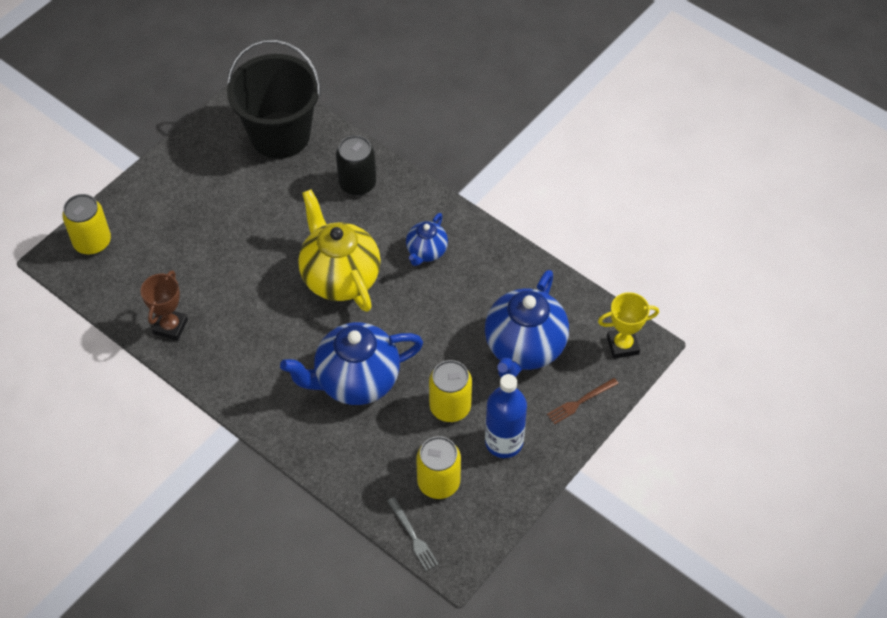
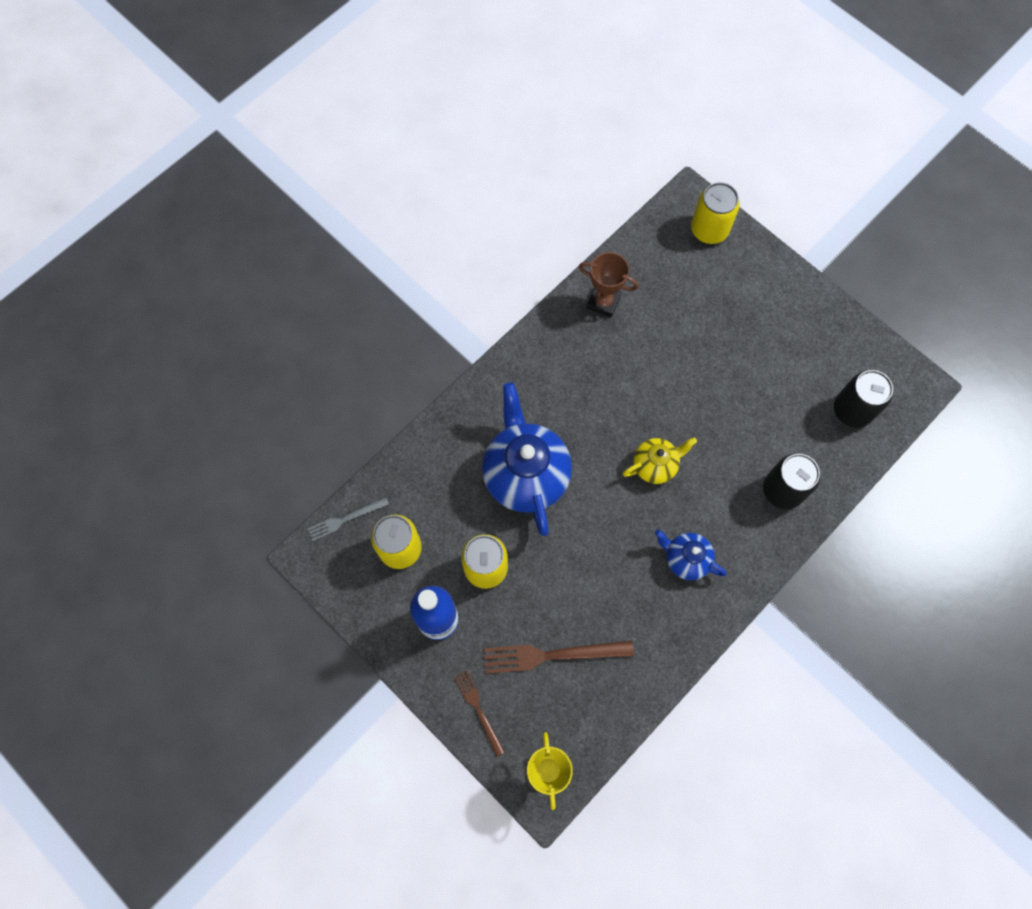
camera: 95 degrees right, 15 degrees up
black bucket [227,39,321,159] -> black can [834,370,893,428]
yellow teapot [298,190,381,312] -> yellow teapot [623,437,697,484], size x0.53
blue teapot [485,270,569,377] -> brown fork [483,641,634,674]

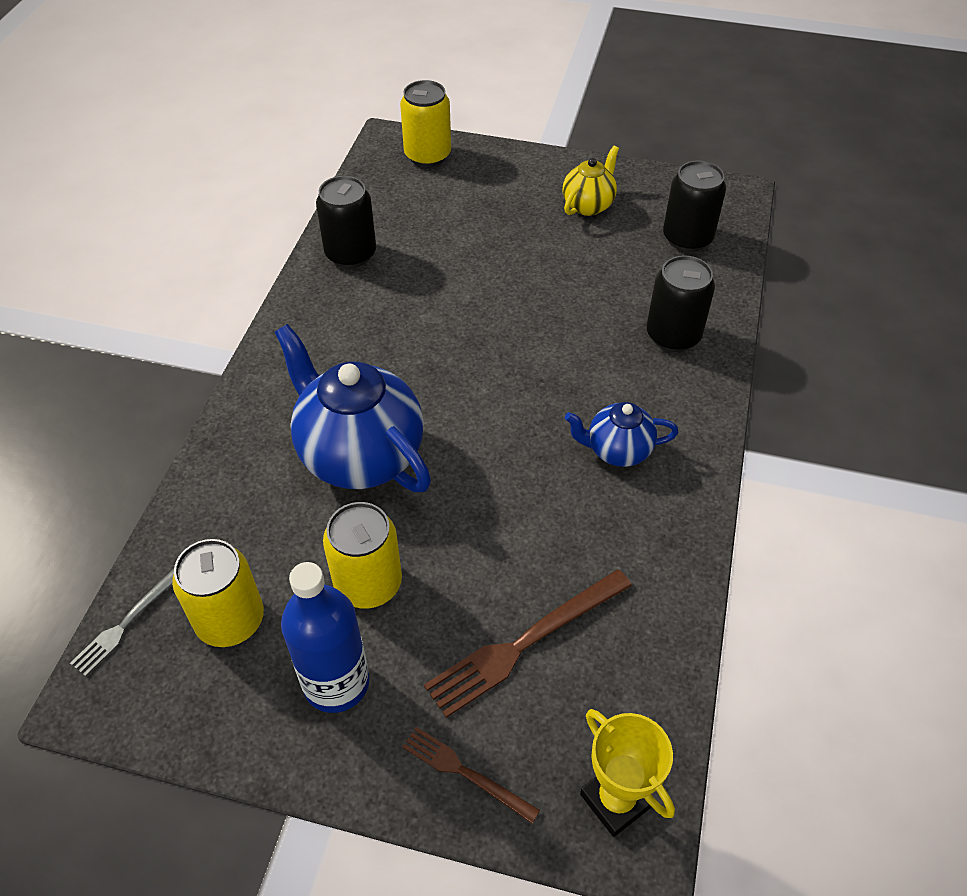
camera: 30 degrees left, 20 degrees down
brown trophy [579,252,639,317] -> black can [316,176,376,268]
yellow teapot [623,437,697,484] -> yellow teapot moved to [563,146,619,216]

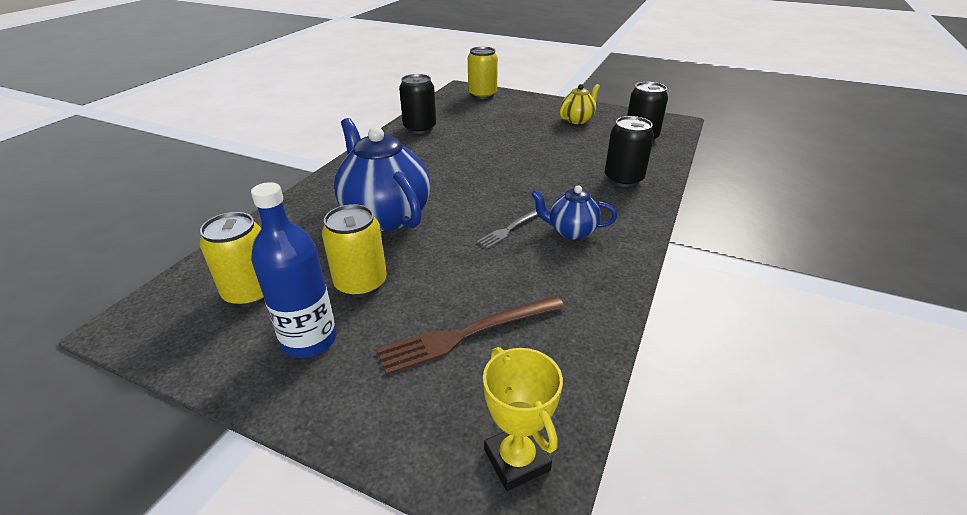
camera: 10 degrees right, 15 degrees down
grey fork [70,569,174,676] -> grey fork moved to [477,210,538,249]
brown fork [402,727,540,823] -> none

